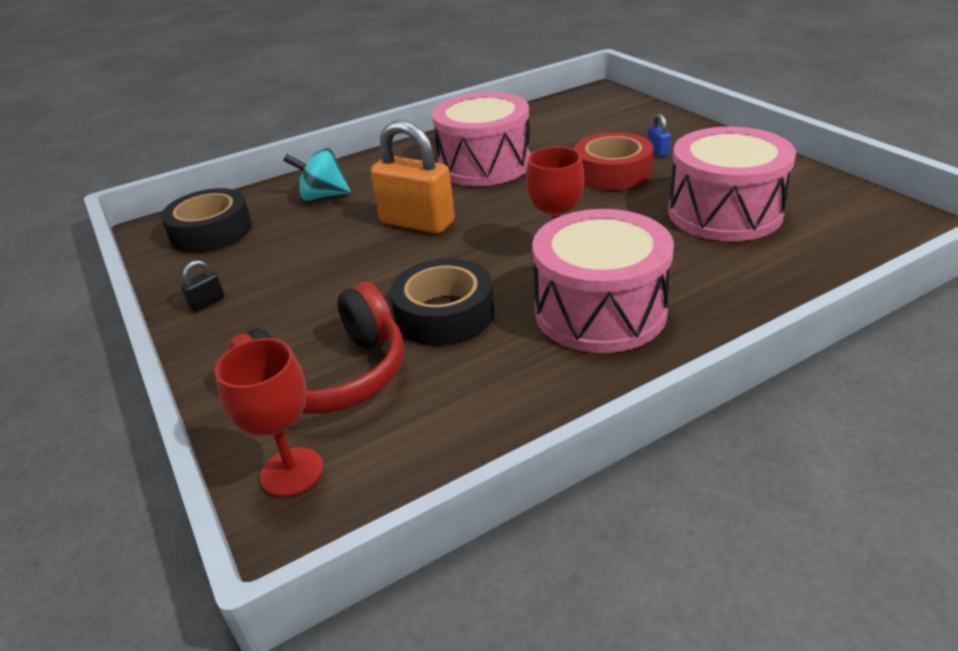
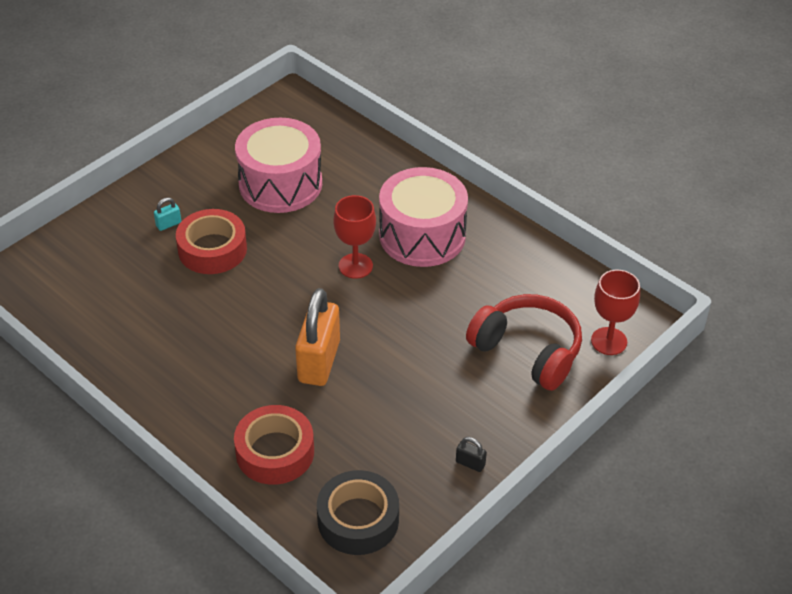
camera: 110 degrees left, 10 degrees up
turquoise spinning top [283,148,351,201] -> red tape [234,405,314,485]
black tape [390,258,494,346] -> none
pink drum [432,92,531,186] -> none
blue padlock [648,114,671,157] -> turquoise padlock [154,197,181,231]

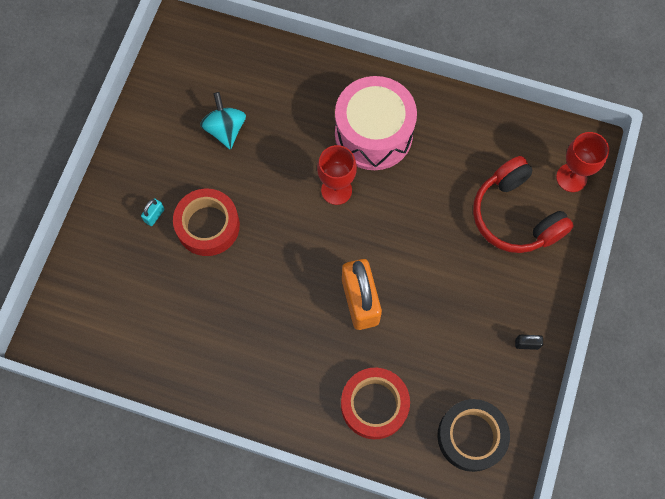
camera: 25 degrees left, 25 degrees up
pink drum [235,118,322,213] -> turquoise spinning top [200,92,246,150]
red headphones [466,294,582,391] -> red headphones turned 135 degrees counterclockwise [473,156,574,253]

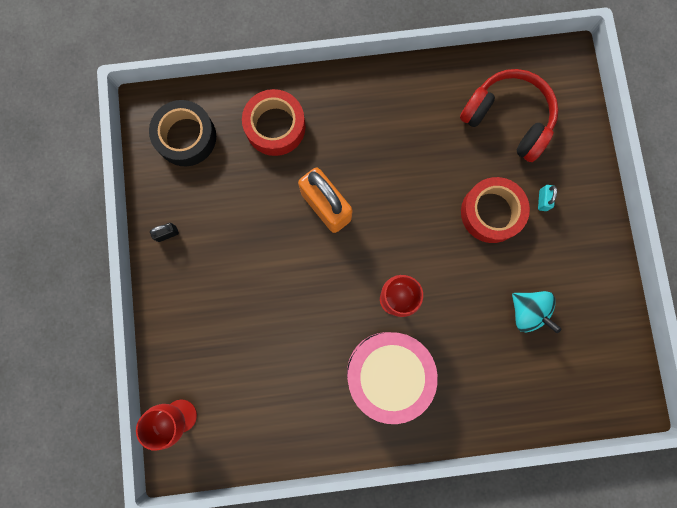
camera: 155 degrees right, 10 degrees up
red headphones [473,156,574,253] -> red headphones moved to [460,69,559,162]

